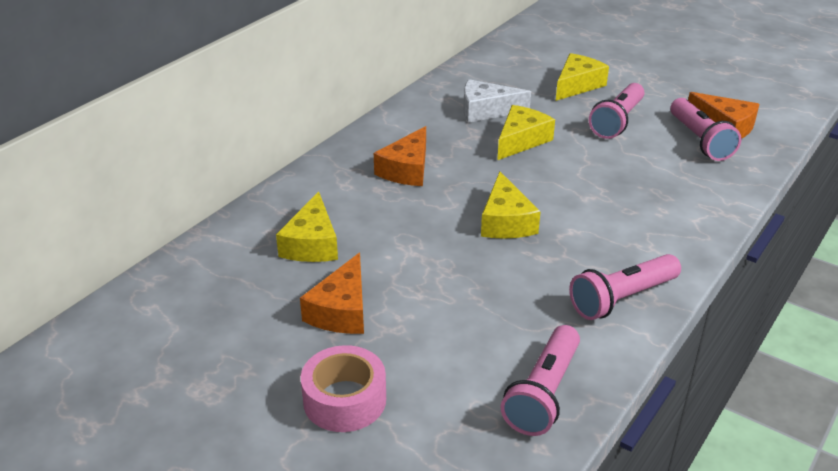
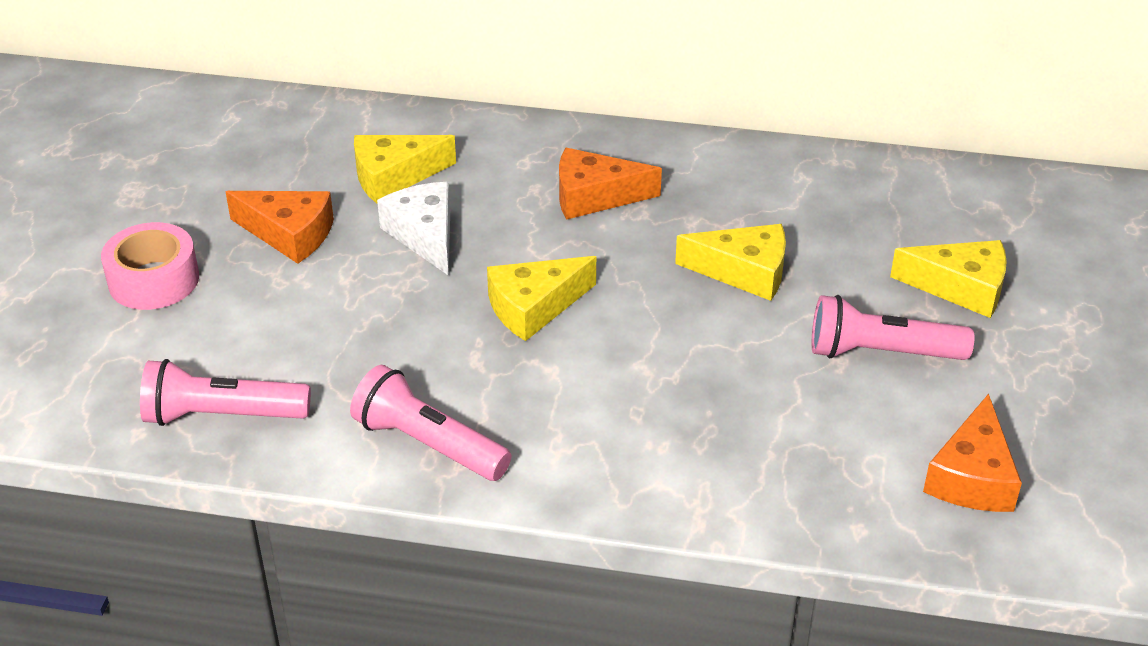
camera: 65 degrees right, 5 degrees up
orange cheese [300,253,364,334] -> orange cheese turned 150 degrees counterclockwise [225,191,334,264]
white cheese [463,79,531,123] -> white cheese moved to [377,182,450,276]
pink flashlight [670,98,741,161] -> none

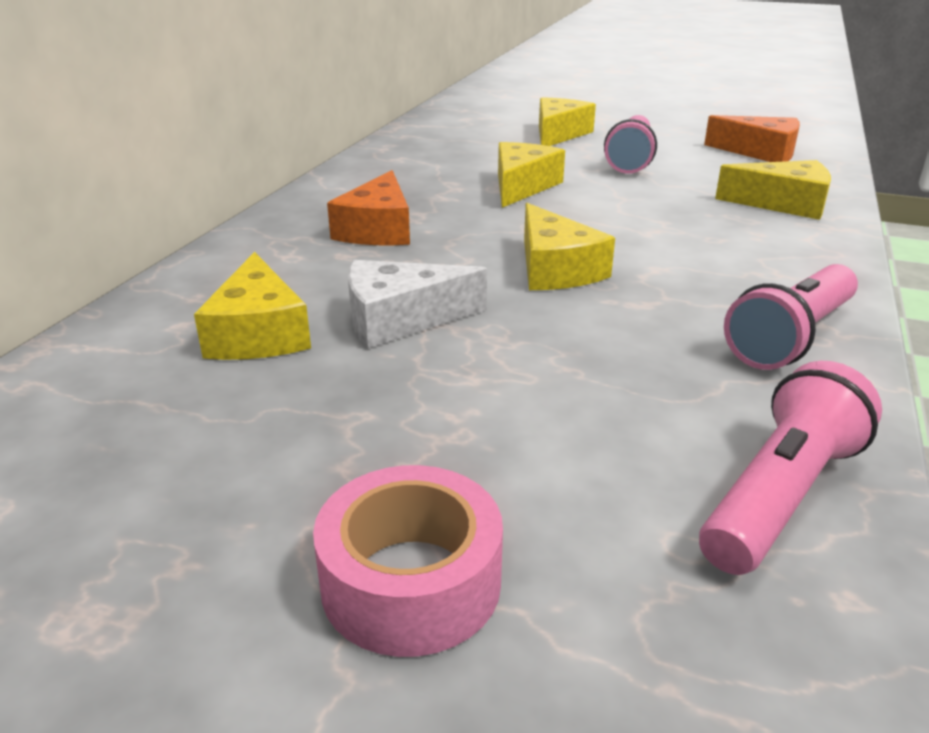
camera: 80 degrees left, 10 degrees down
pink flashlight [140,359,311,426] -> pink flashlight turned 150 degrees counterclockwise [699,361,882,575]
orange cheese [225,191,334,264] -> none
none -> yellow cheese [715,160,831,220]

